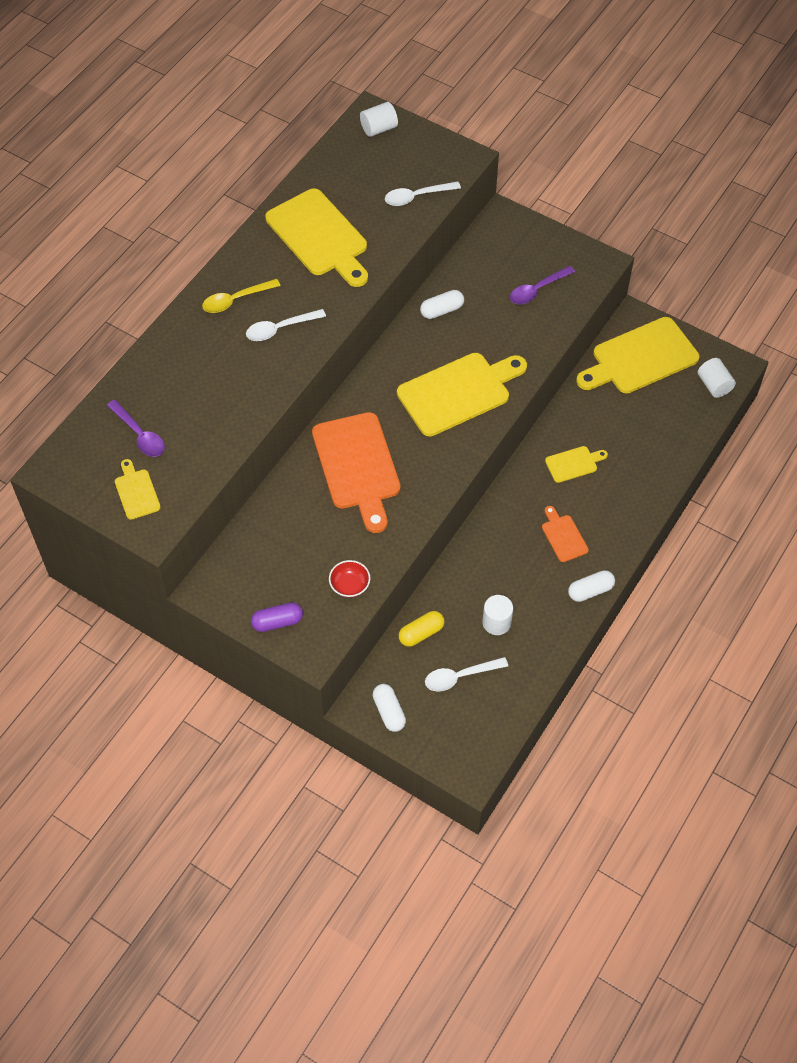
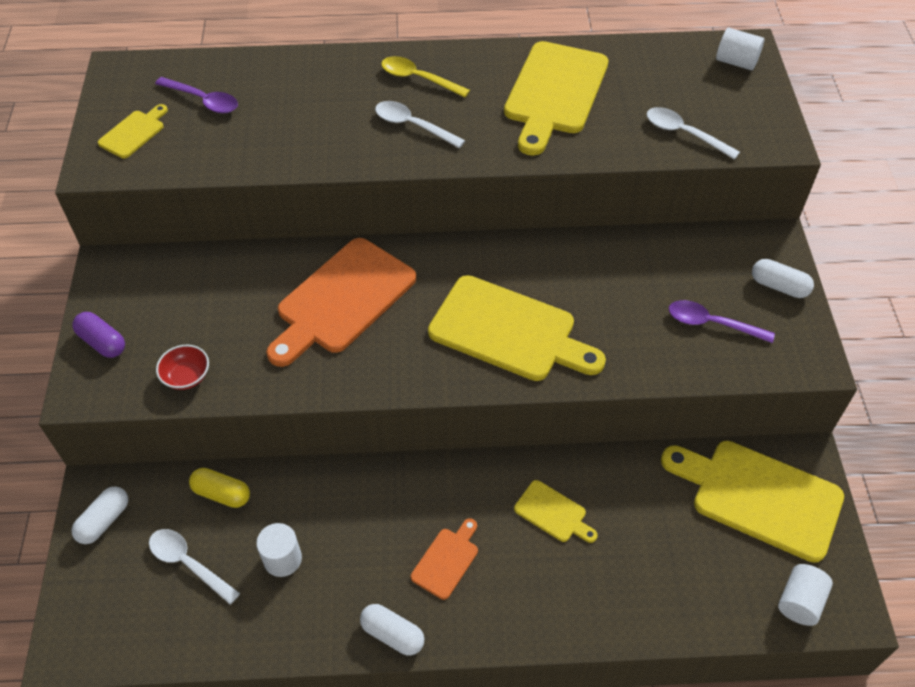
camera: 55 degrees right, 5 degrees down
purple spoon [107,400,165,457] -> purple spoon turned 75 degrees counterclockwise [155,77,238,113]
white capsule [420,290,464,319] -> white capsule moved to [752,259,814,298]

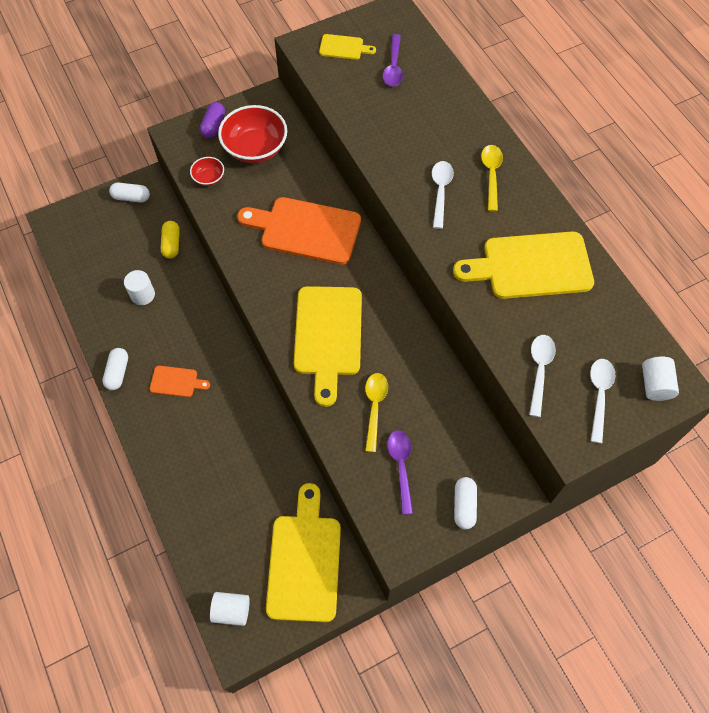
camera: 65 degrees right, 10 degrees up
white spoon [149,529,240,605] -> white spoon moved to [590,359,615,443]
yellow cutting board [514,480,598,543] -> none
none -> red bowl [218,105,287,163]
none -> yellow spoon [365,373,388,452]

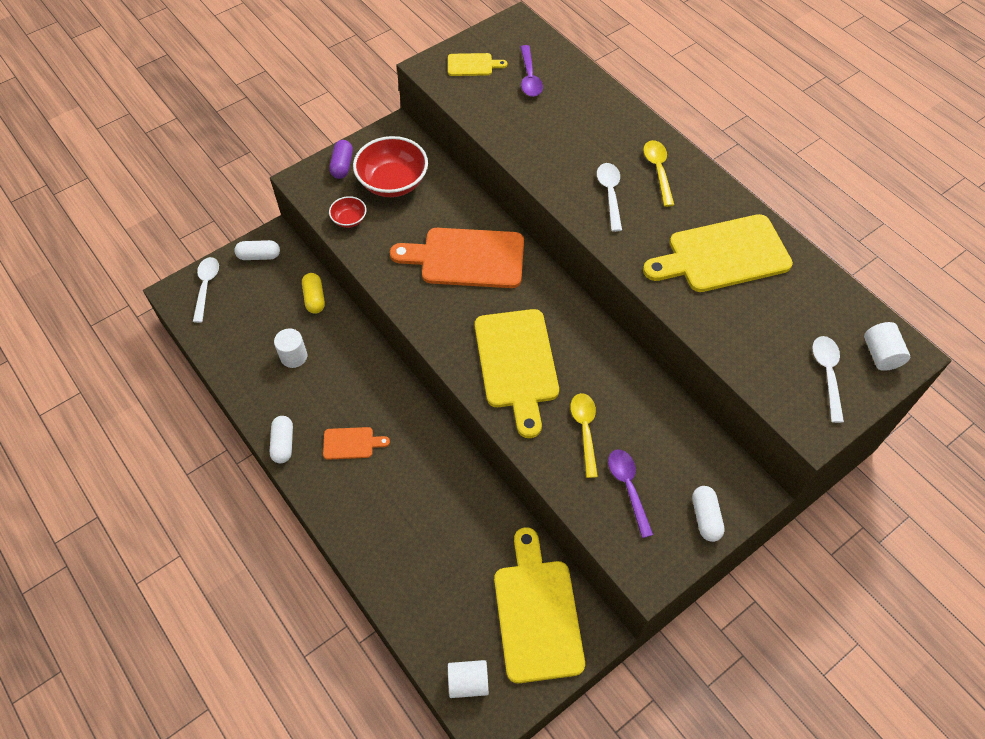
camera: 10 degrees left, 5 degrees down
white spoon [529,335,556,417] -> white spoon moved to [193,257,219,323]

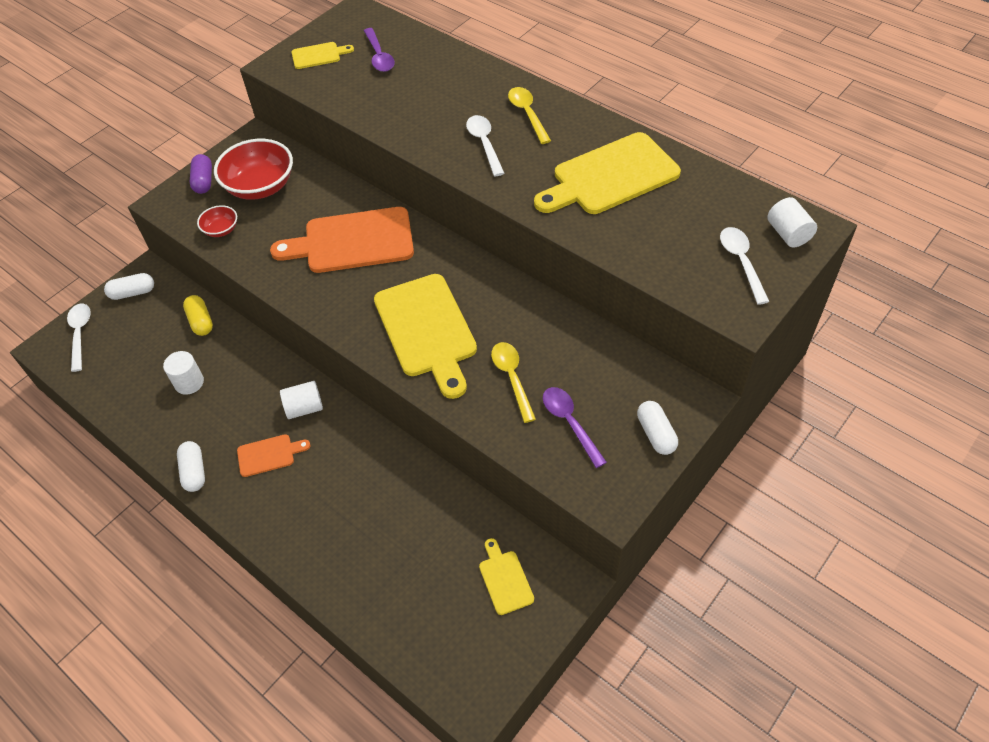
camera: 10 degrees left, 5 degrees down
white cylinder [448,660,489,698] -> white cylinder moved to [280,381,323,419]
yellow cutting board [494,527,585,683] -> yellow cutting board [479,538,534,615], size x0.47

